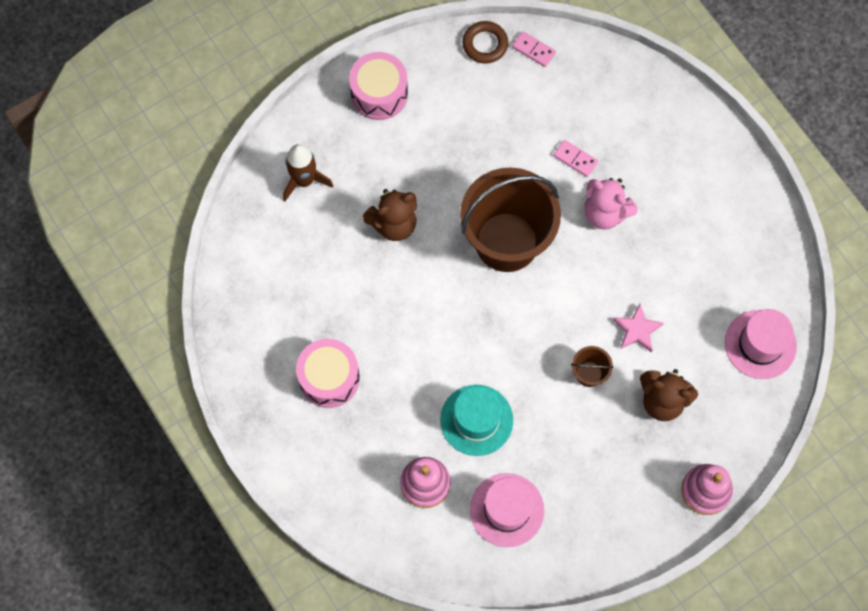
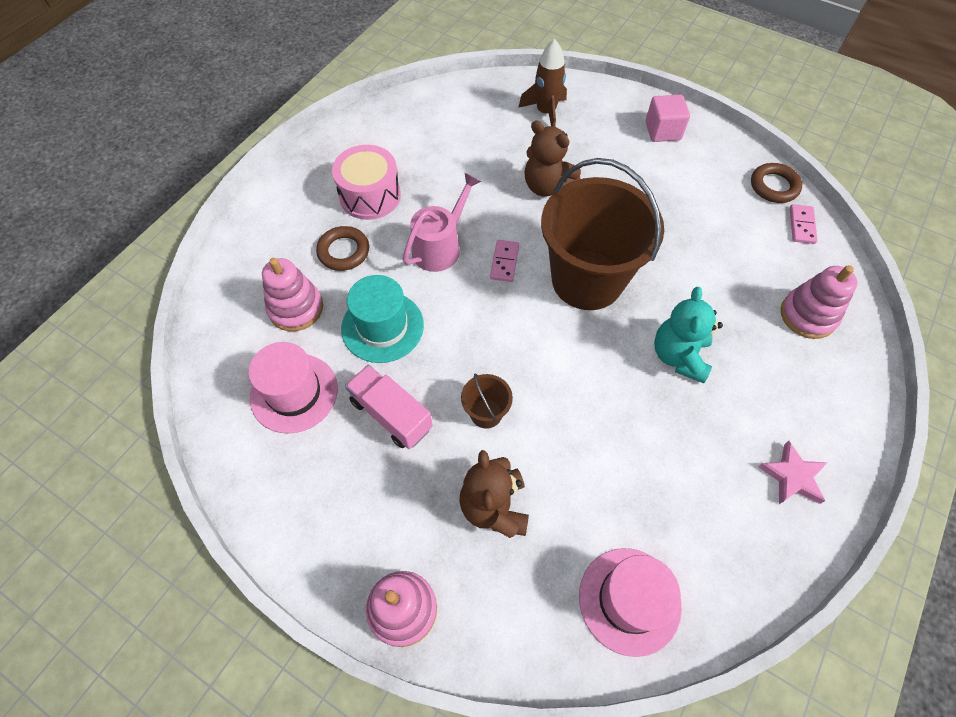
camera: 65 degrees right, 10 degrees down
pink drum [349,52,408,120] -> pink cube [646,95,690,142]
pink domino [553,140,598,177] -> pink domino moved to [490,240,519,282]
pink teddy bear [584,178,637,230] -> turquoise teddy bear [654,287,723,383]
pink star [613,304,664,352] -> pink star moved to [758,441,827,504]
none -> brown ring [316,226,369,271]
none -> pink truck [345,365,433,449]
none -> pink watering can [403,173,481,272]
none -> pink stacking toy [781,265,857,339]

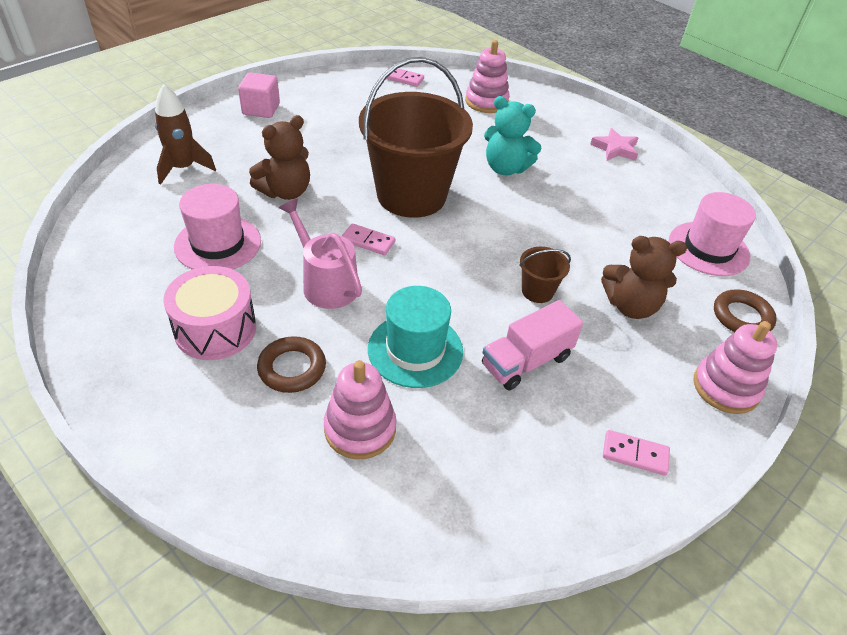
camera: 80 degrees left, 15 degrees down
pink hat [248,342,338,434] -> pink hat moved to [174,184,261,269]
brown ring [751,163,802,203] -> brown ring moved to [714,289,777,332]
none -> pink domino [603,430,670,476]

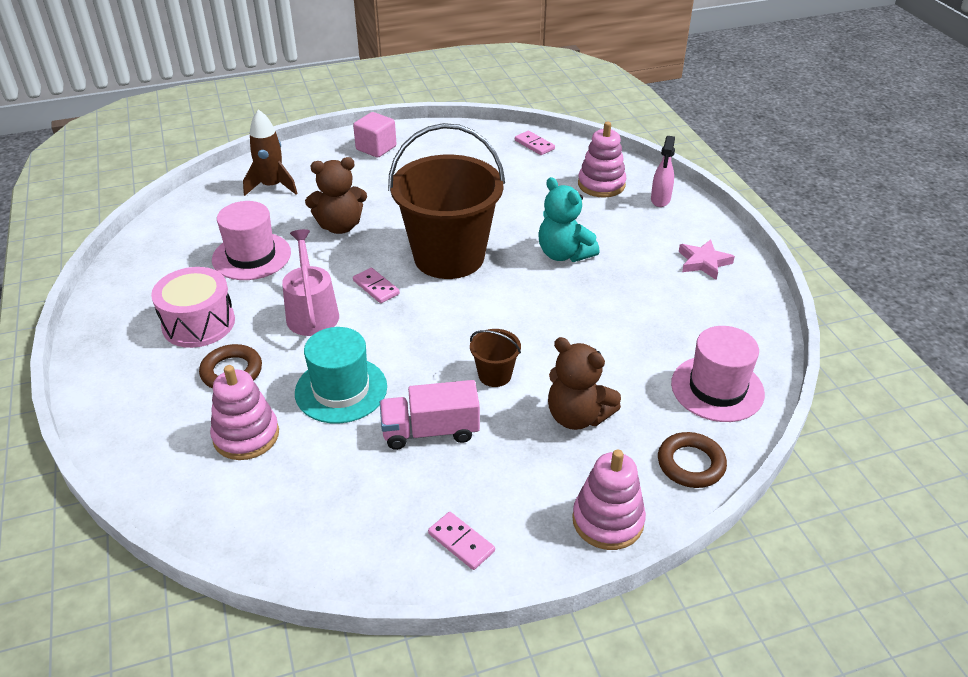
camera: 30 degrees right, 5 degrees down
none -> pink spray bottle [651,136,675,207]

